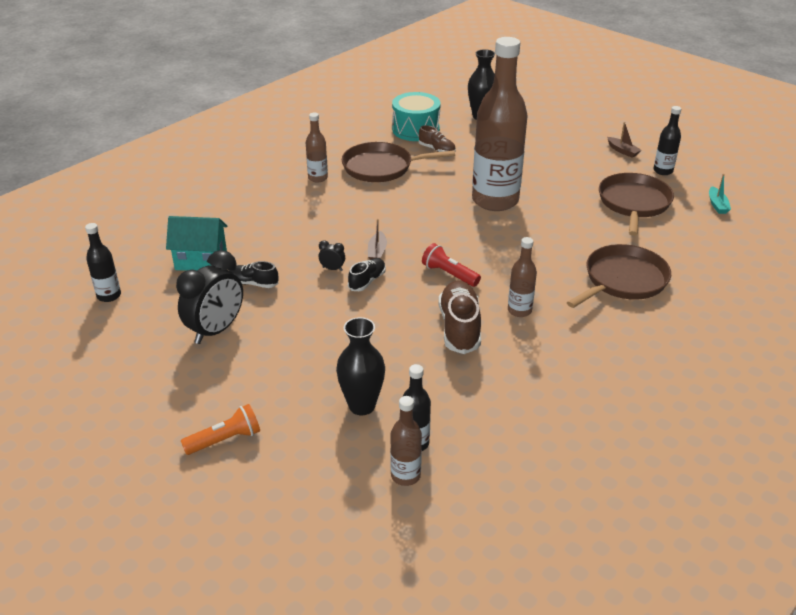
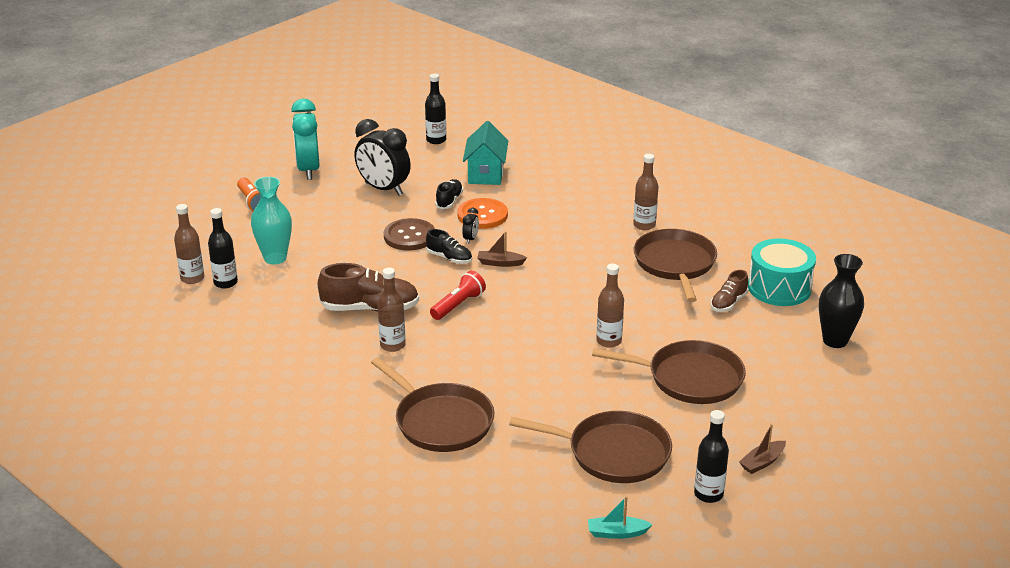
camera: 90 degrees right, 5 degrees down
black vase [336,317,385,415] -> turquoise vase [251,177,292,265]
brown bottle [472,37,528,211] -> brown bottle [596,264,624,348], size x0.44
none -> turquoise clock [291,99,320,180]
none -> brown button [384,218,435,251]
none -> orange button [457,198,508,229]
none -> brown pan [592,340,746,404]

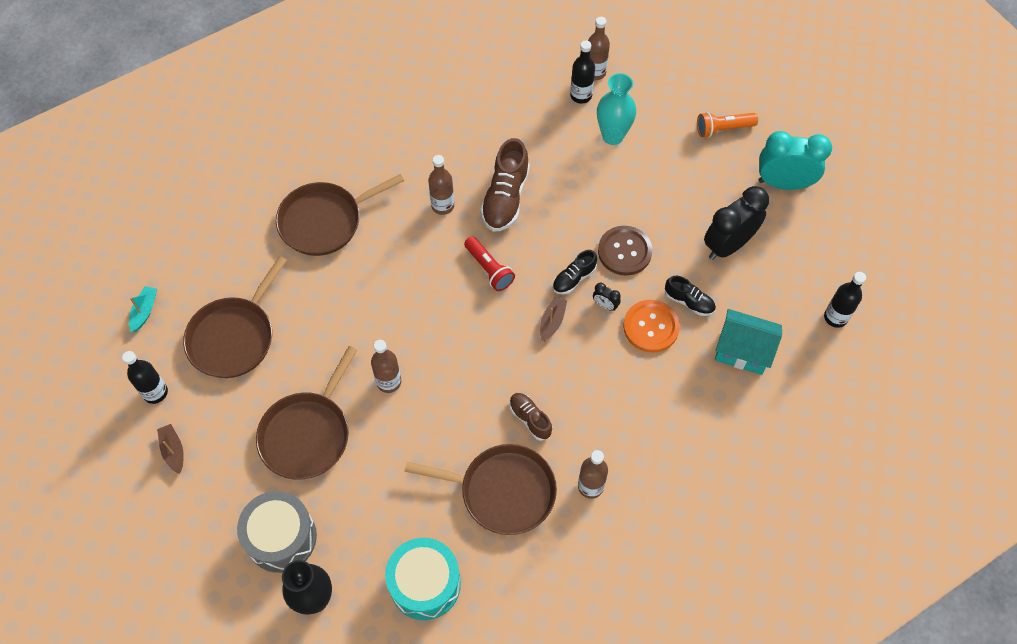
camera: 105 degrees right, 30 degrees up
brown shoe [711,270,748,312] -> brown shoe moved to [509,393,552,441]
none -> grey drum [237,491,317,573]

